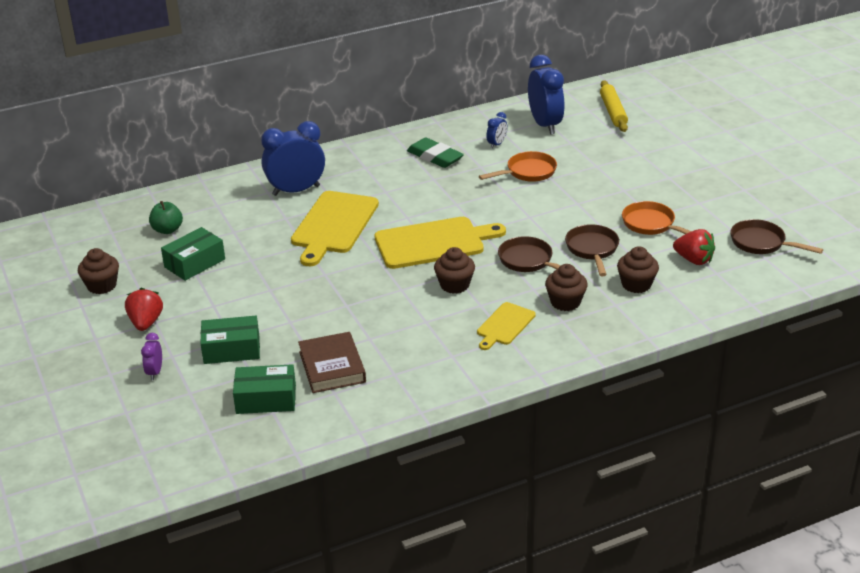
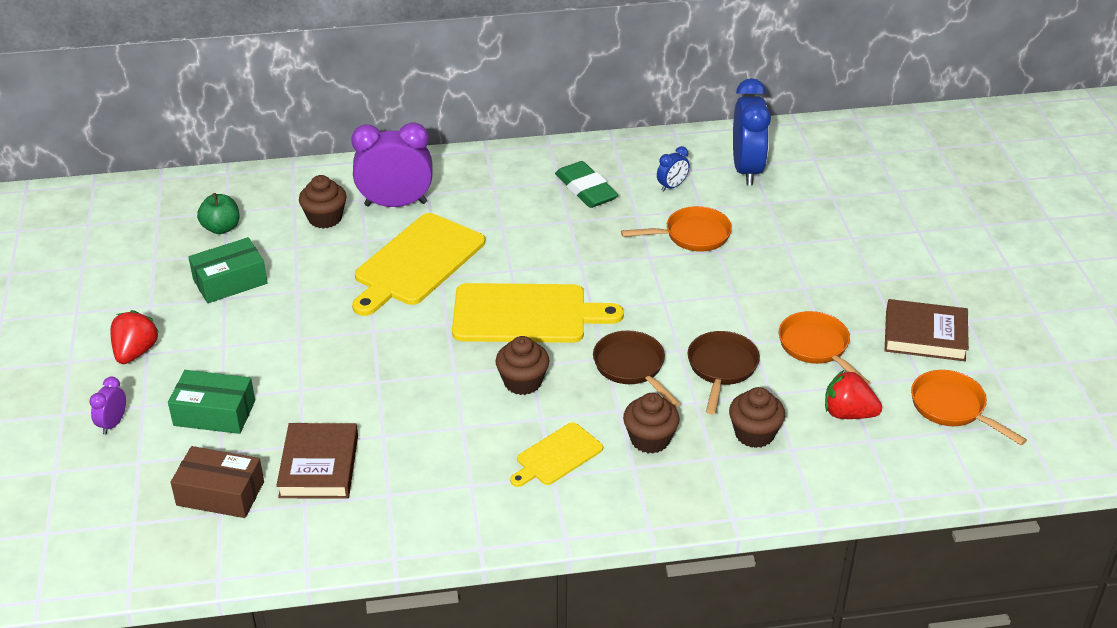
camera: 15 degrees right, 5 degrees up
brown cupcake [78,248,119,294] -> brown cupcake moved to [299,175,346,229]
green box [233,364,296,414] -> brown box [171,446,264,518]
blue clock [261,121,325,196] -> purple clock [351,122,433,207]
yellow rolling pin [600,80,628,132] -> none
red strawberry [673,229,715,265] -> red strawberry turned 150 degrees clockwise [825,370,882,419]
brown pan [731,219,823,254] -> orange pan [911,370,1027,445]
none -> brown book [885,299,969,361]

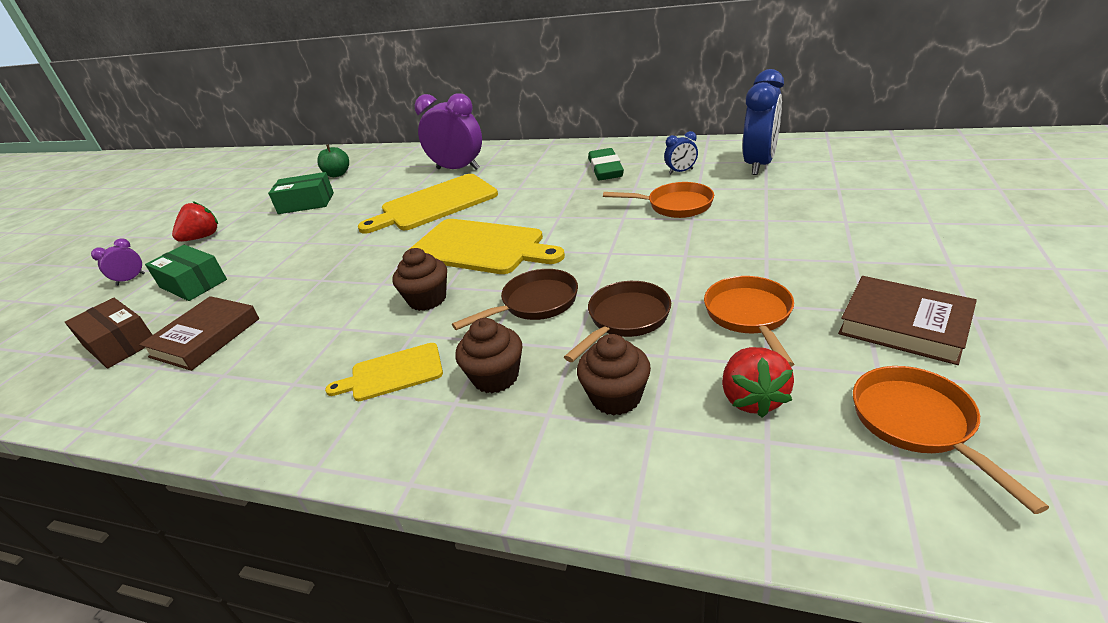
camera: 30 degrees right, 5 degrees down
brown cupcake [299,175,346,229] -> none
brown pan [593,331,680,407] -> brown pan turned 60 degrees clockwise [452,269,578,330]
red strawberry [825,370,882,419] -> red strawberry turned 135 degrees counterclockwise [722,347,794,418]

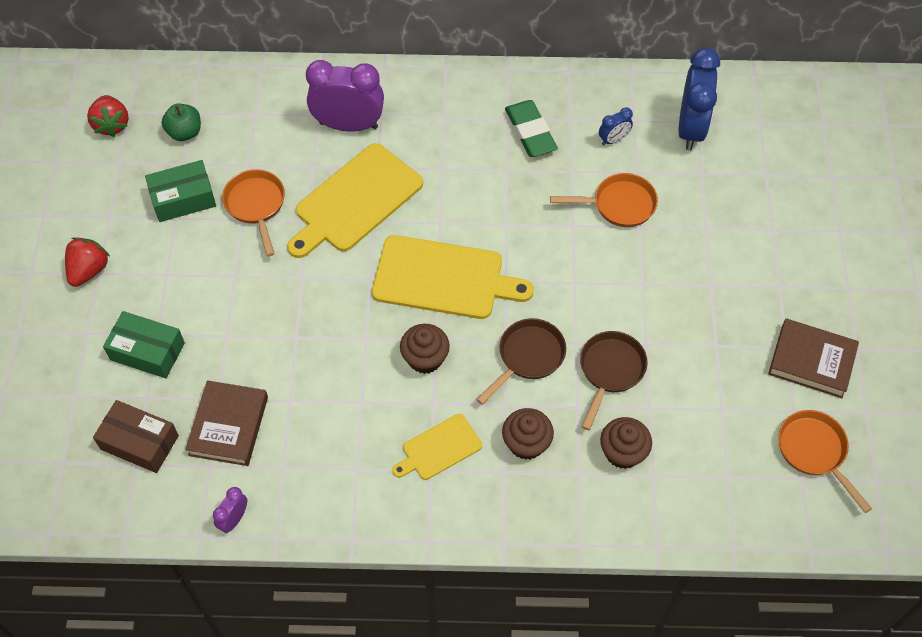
camera: 20 degrees left, 25 degrees up
purple clock [91,238,145,286] -> purple clock moved to [213,487,247,533]
orange pan [704,276,794,367] -> orange pan moved to [222,169,285,257]
red strawberry [722,347,794,418] -> red strawberry moved to [87,95,129,137]

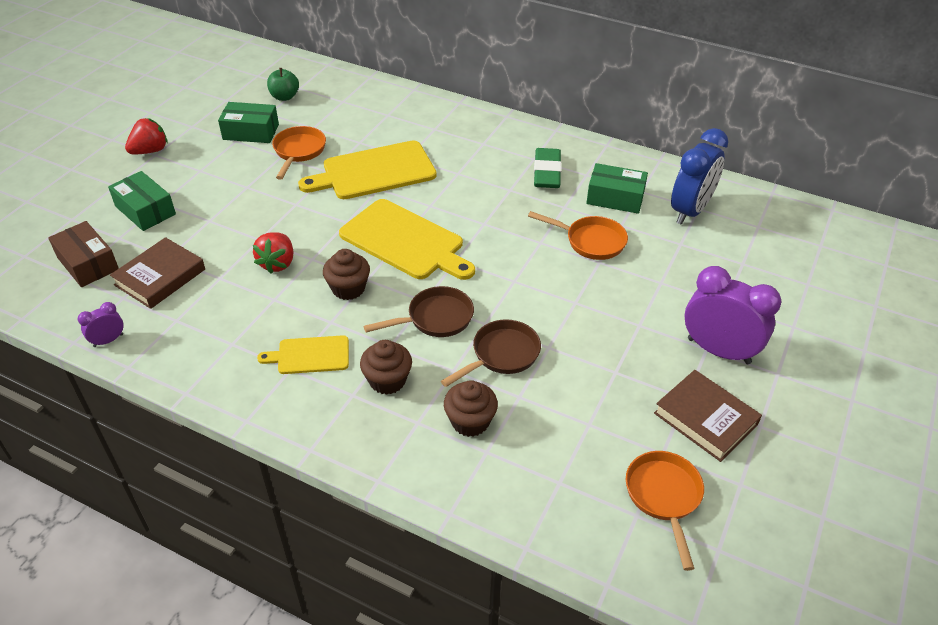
camera: 25 degrees right, 15 degrees down
red strawberry [87,95,129,137] -> red strawberry moved to [253,232,293,274]
purple clock [306,60,384,132] -> purple clock moved to [685,266,781,364]
blue clock [599,107,633,145] -> green box [586,163,648,214]

